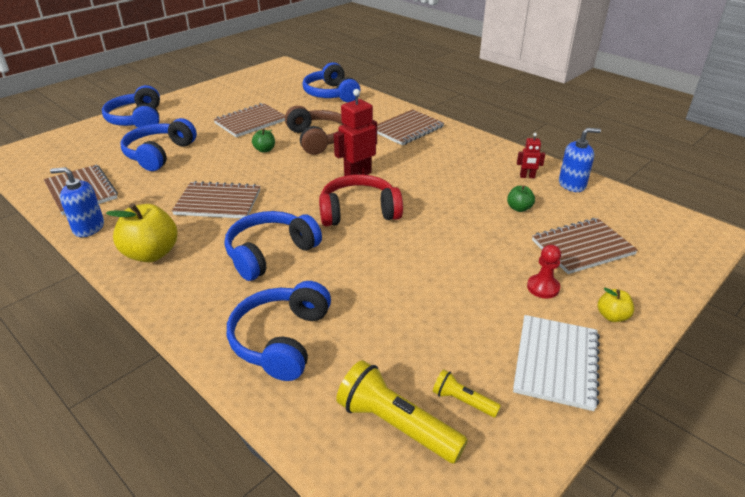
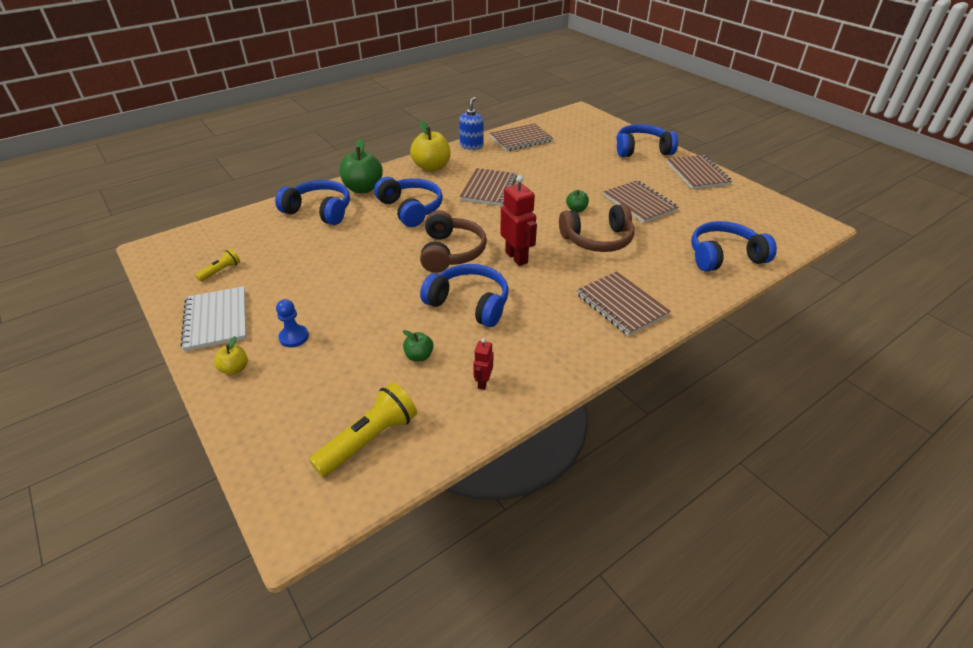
camera: 100 degrees right, 5 degrees up
blue headphones [121,118,197,171] -> blue headphones moved to [420,264,509,327]
red headphones [319,174,403,226] -> brown headphones [420,210,487,273]
yellow flashlight [336,360,468,464] -> yellow flashlight moved to [309,383,417,477]
white notebook [513,315,600,411] -> white notebook turned 45 degrees clockwise [180,286,246,351]
red pawn [527,245,561,299] -> blue pawn [276,299,309,348]
brown notebook [532,218,638,274] -> brown notebook moved to [667,155,732,189]
blue soap dispenser [559,128,601,192] -> none
none -> green apple [340,139,383,193]

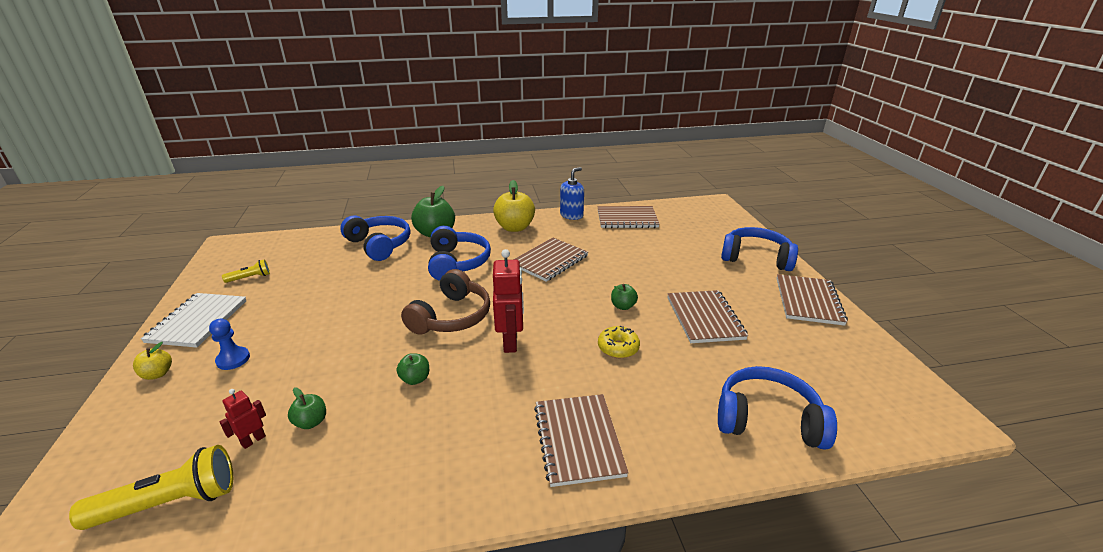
camera: 25 degrees right, 10 degrees down
blue headphones [420,264,509,327] -> green apple [397,353,429,385]
red robot [473,338,493,390] -> red robot moved to [220,389,266,449]
brown headphones [559,204,634,252] -> yellow donut [598,326,640,358]

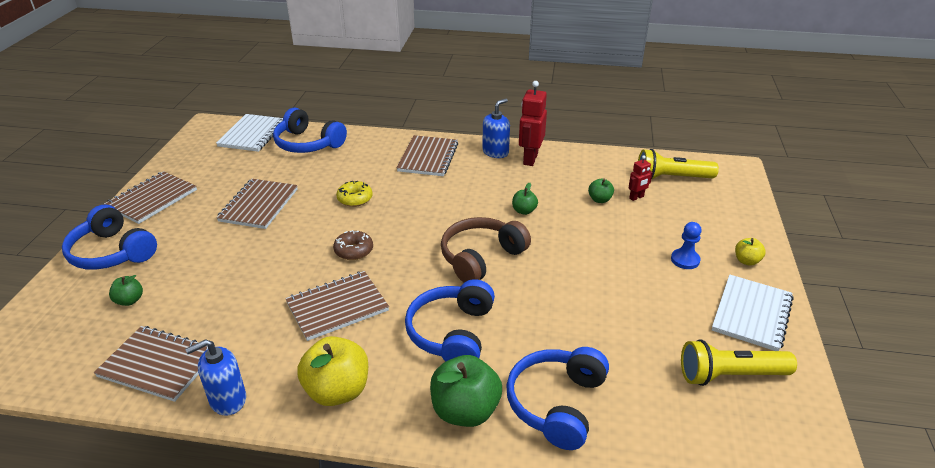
camera: 160 degrees left, 5 degrees up
yellow flashlight [222,259,270,283] -> yellow flashlight [681,339,797,386], size x1.89
blue headphones [340,215,410,261] -> blue headphones turned 45 degrees clockwise [506,347,609,450]
red robot [493,249,524,353] -> red robot moved to [519,81,547,166]
green apple [611,284,638,310] -> green apple moved to [109,275,143,306]
none -> white notebook [216,114,283,152]
none -> brown donut [333,230,373,260]
none -> blue soap dispenser [482,99,510,158]

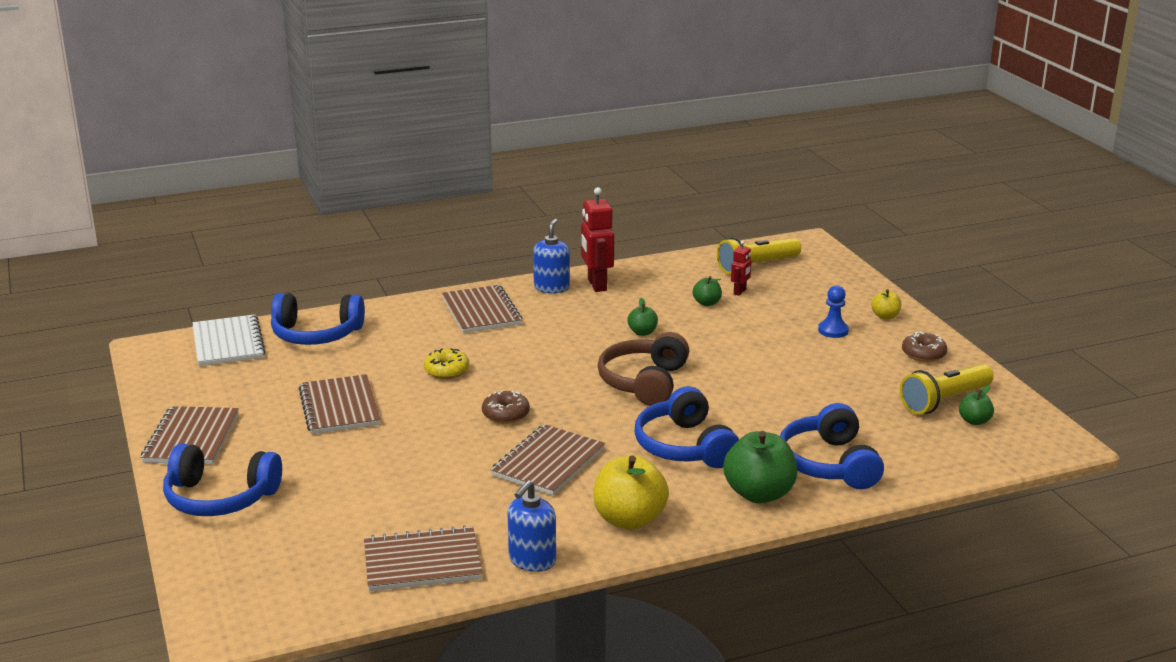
camera: 30 degrees left, 10 degrees down
green apple [109,275,143,306] -> green apple moved to [959,385,994,425]
white notebook [712,274,794,351] -> brown donut [902,331,947,362]

